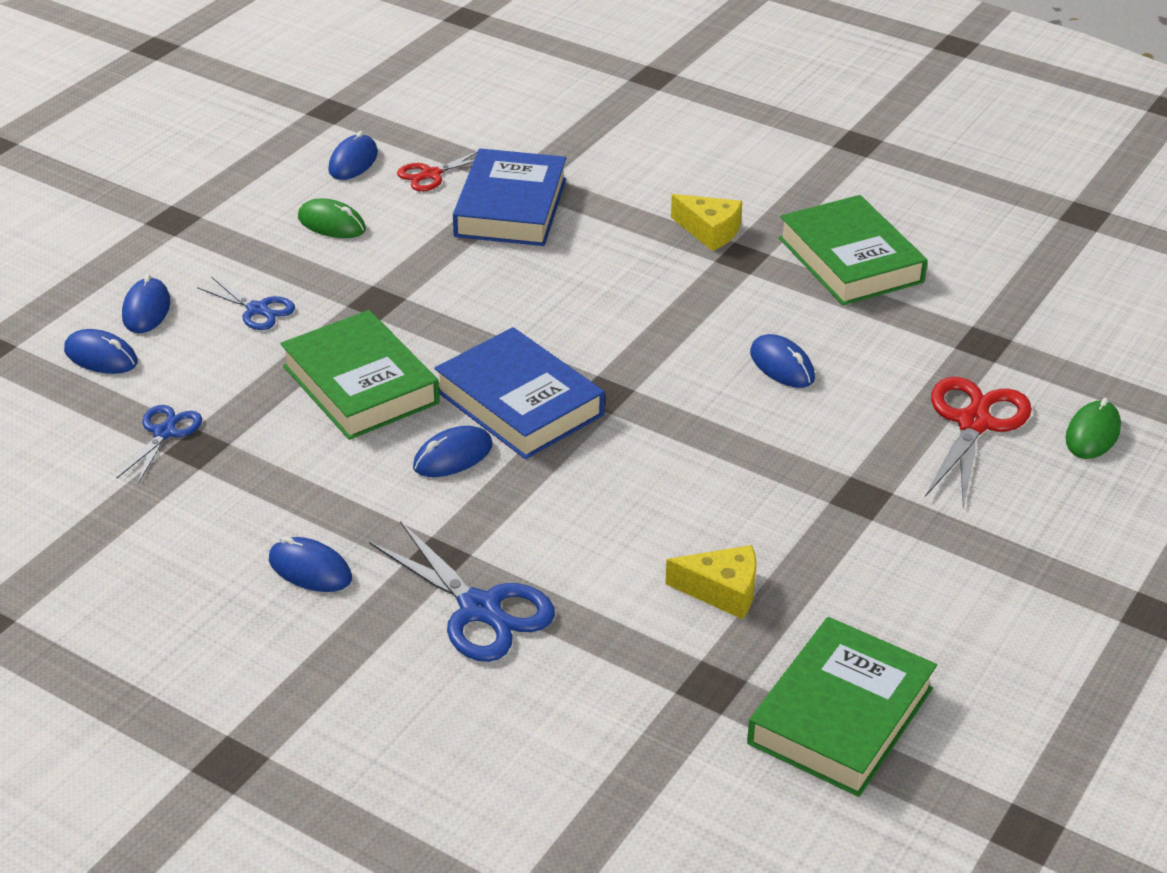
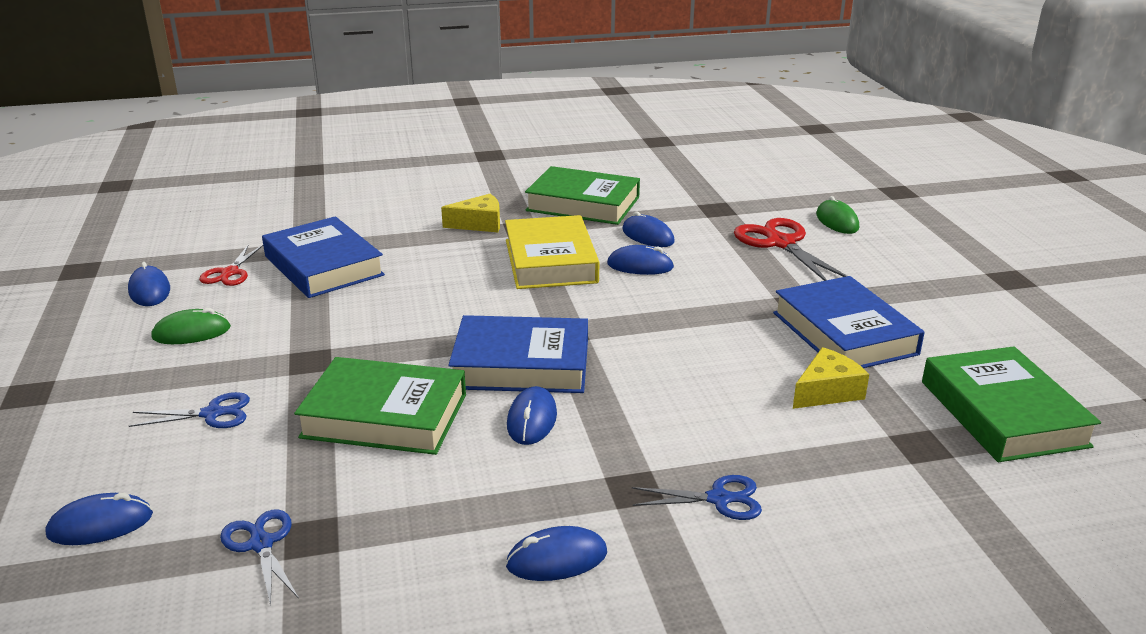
camera: 45 degrees left, 10 degrees down
blue mouse [122,274,170,333] -> blue mouse moved to [622,212,675,247]
blue scissors [369,521,555,662] -> blue scissors [632,475,762,520], size x0.59
none -> yellow book [505,215,599,289]
none -> blue book [773,276,925,368]

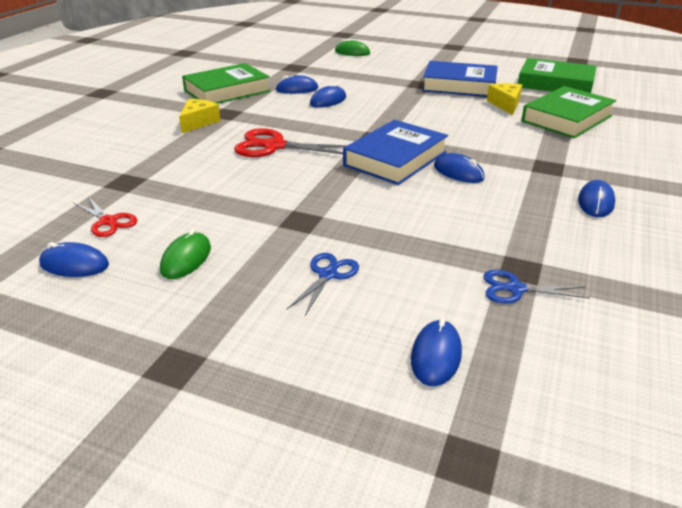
camera: 55 degrees left, 5 degrees up
blue book [262,216,385,298] -> none
green book [294,357,466,455] -> green book moved to [521,86,616,138]
yellow book [505,215,599,289] -> none
blue scissors [632,475,762,520] -> none
red scissors [734,218,847,281] -> red scissors moved to [234,128,347,157]

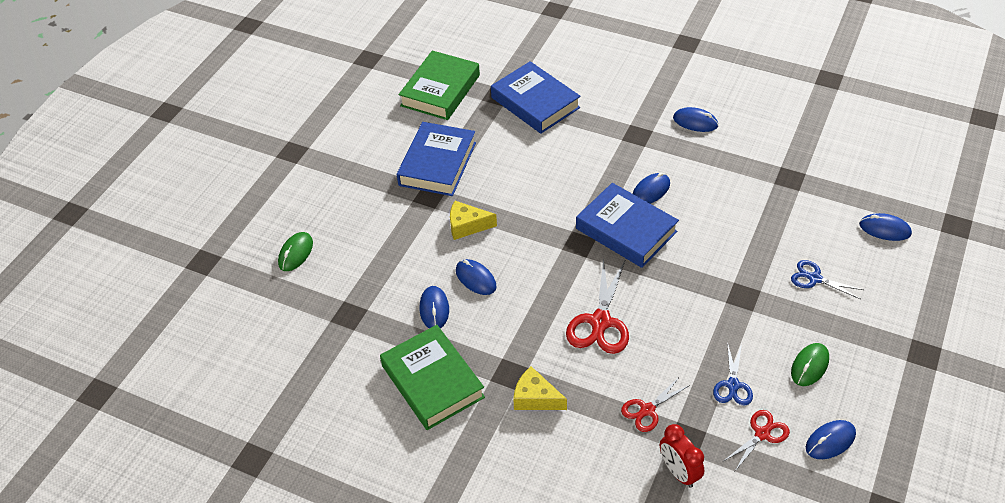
camera: 85 degrees left, 15 degrees up
blue mouse [39,242,109,277] -> blue mouse turned 45 degrees clockwise [806,420,856,459]
green mouse [160,229,211,279] -> green mouse turned 75 degrees counterclockwise [791,343,829,386]
blue scissors [483,270,590,304] -> blue scissors moved to [713,342,753,406]
yellow cheese [487,83,522,115] -> yellow cheese moved to [450,201,497,240]
green book [521,86,616,138] -> blue book [491,61,581,134]
none -> red scissors [621,376,690,432]
none -> red clock [660,424,704,488]

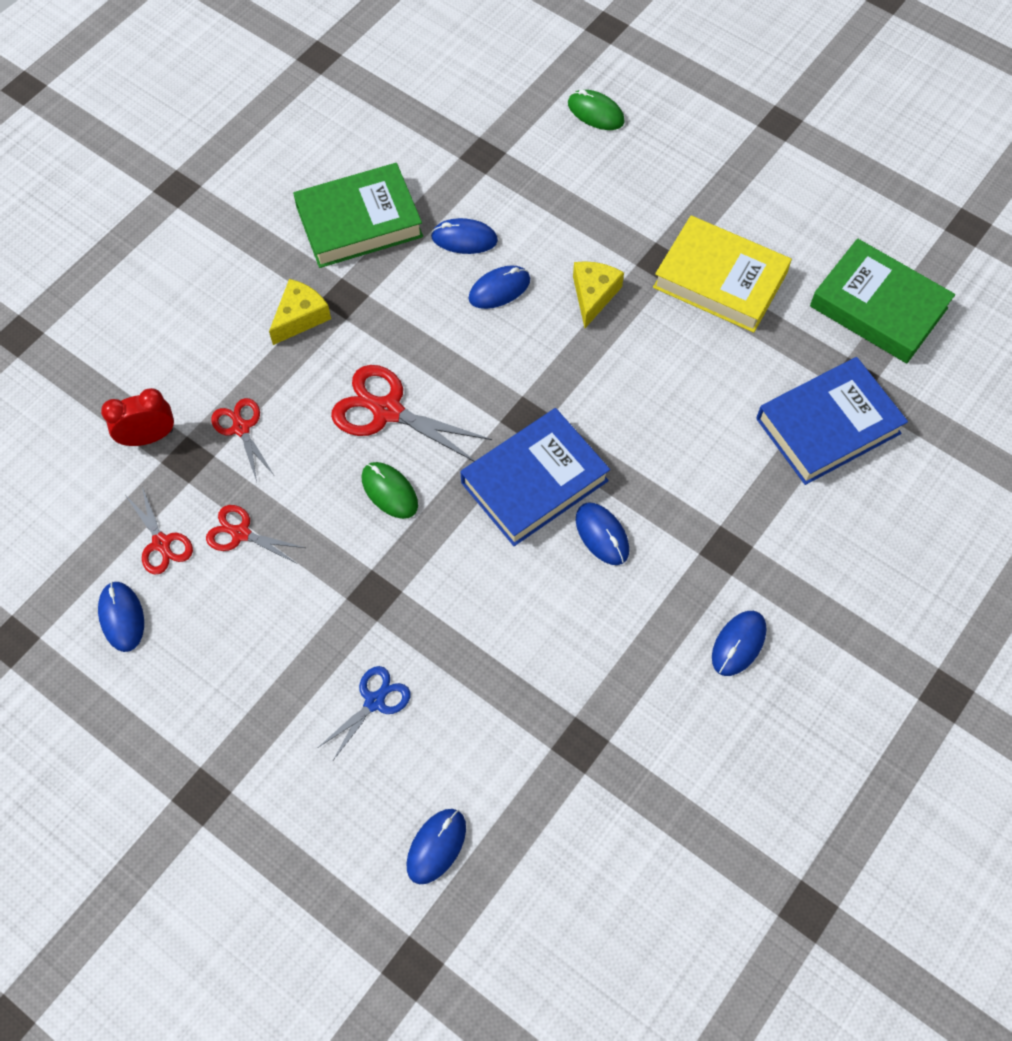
camera: 100 degrees right, 15 degrees up
blue book [397,122,476,196] -> yellow book [653,216,792,333]
blue scissors [713,342,753,406] -> red scissors [206,505,305,564]
green mouse [791,343,829,386] -> green mouse moved to [362,462,418,519]

